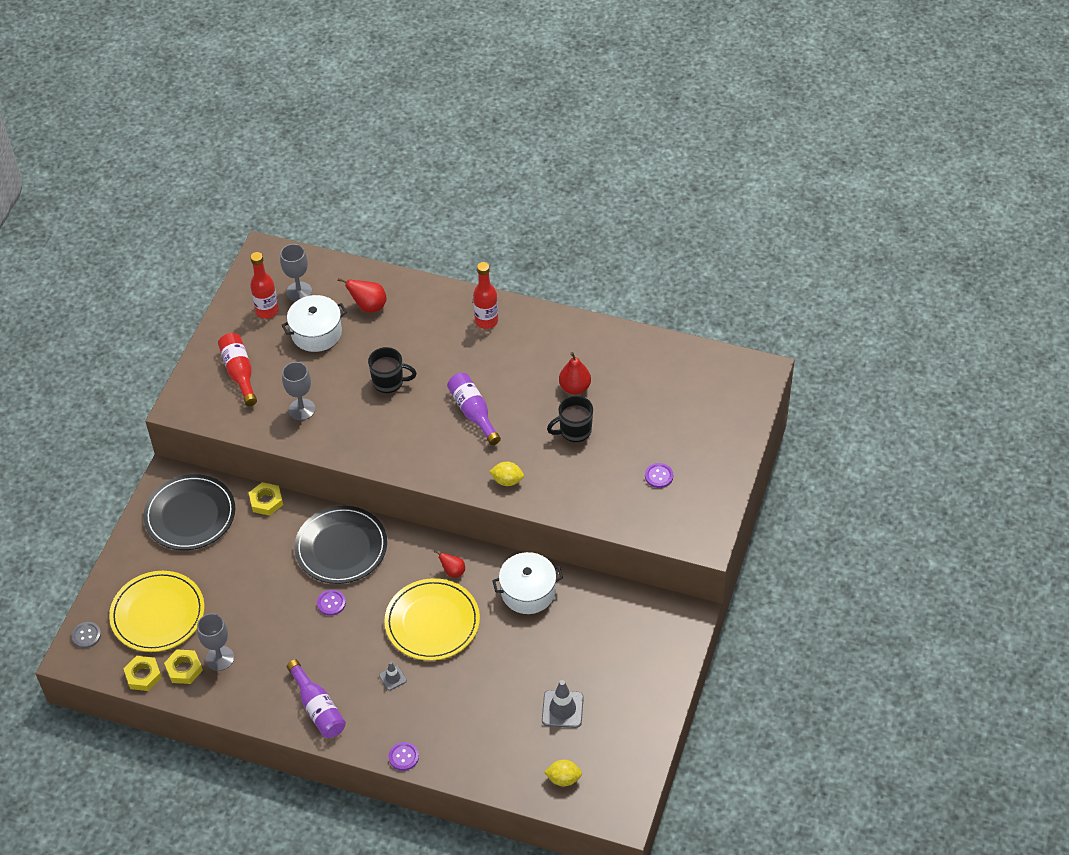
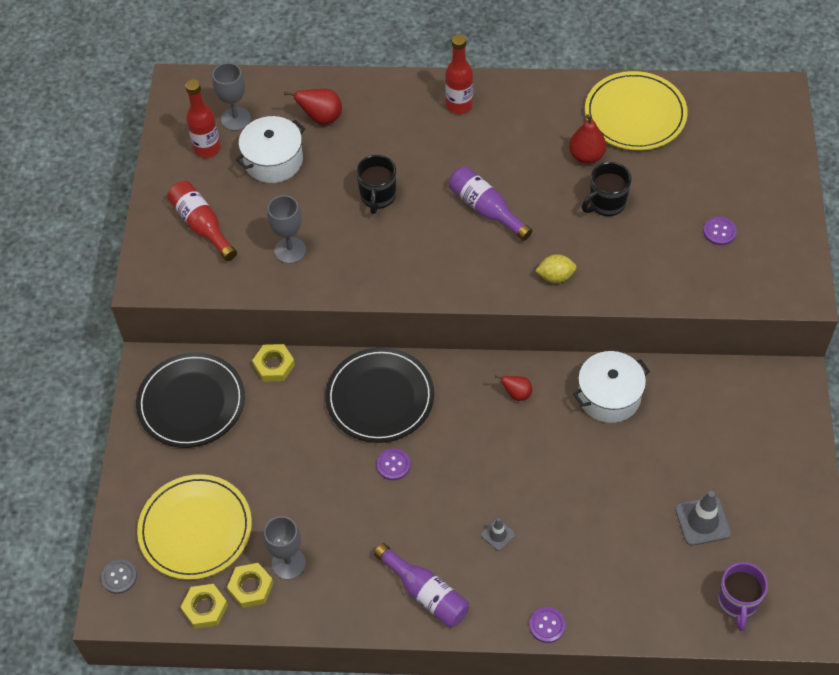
camera: 15 degrees left, 5 degrees up
black mug [368,347,417,393] -> black mug turned 105 degrees clockwise [356,155,396,214]
yellow plate [384,578,480,661] -> yellow plate moved to [585,71,688,150]
yellow lemon [544,760,582,786] -> purple mug [718,562,768,631]

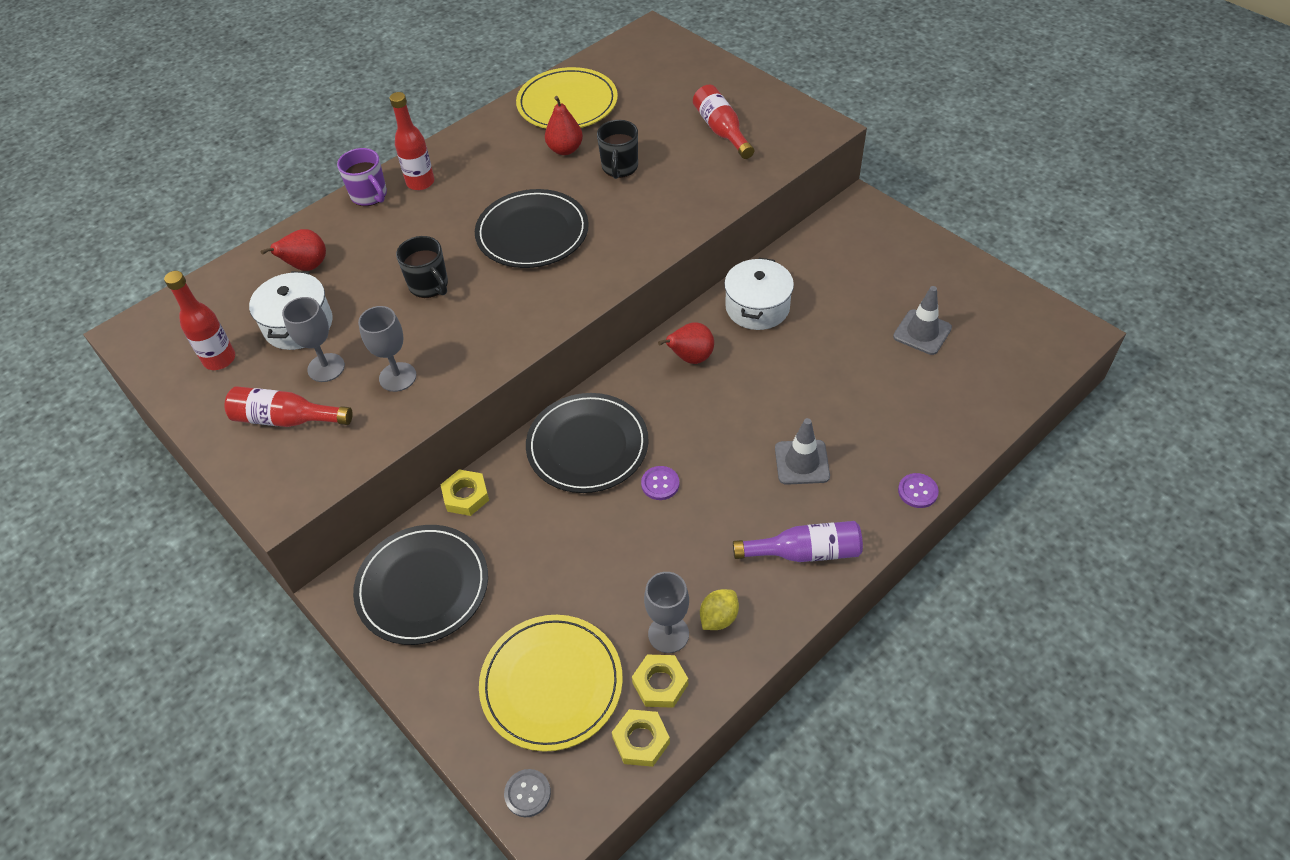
camera: 45 degrees left, 5 degrees down
grey goblet [212,63,251,131] -> grey goblet moved to [282,297,345,382]
purple bottle [449,166,532,241] -> black plate [475,189,589,268]
grey traffic cone [481,518,515,551] -> grey traffic cone [775,418,830,485], size x1.76
red pear [495,375,532,401] -> red pear [658,322,714,364], size x1.55
yellow lemon [535,254,577,283] -> yellow lemon moved to [700,589,739,630]
purple button [703,217,737,245] -> red bottle [693,85,754,159]
purple mug [718,562,768,631] -> purple mug moved to [337,148,387,206]

